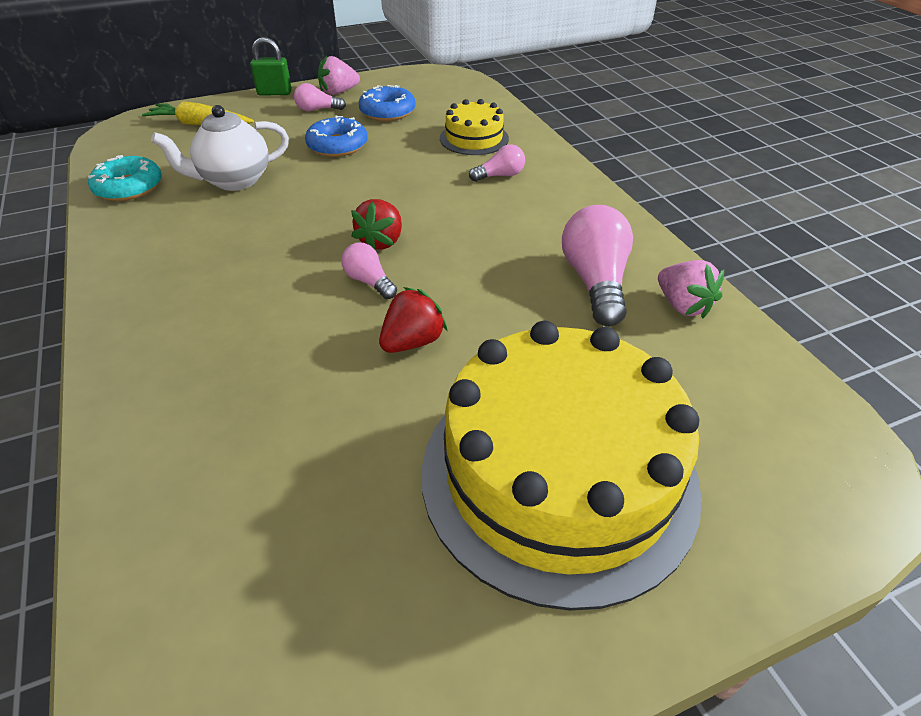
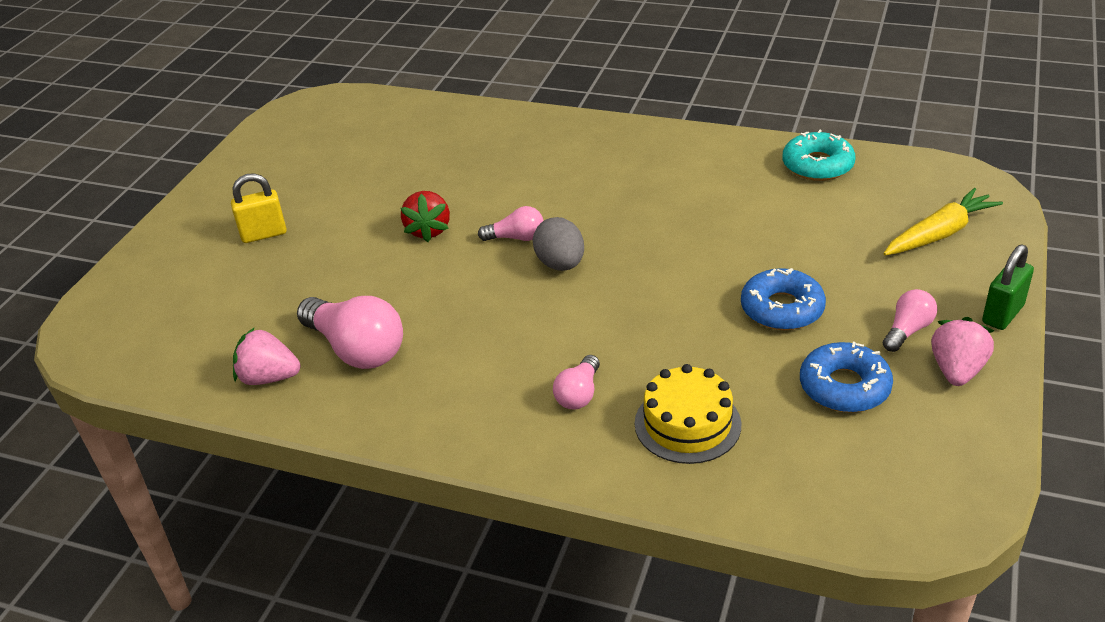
camera: 135 degrees right, 5 degrees down
white teapot [151,105,289,191] -> none
red strawberry [351,199,402,250] -> grey egg [533,217,584,271]
yellow cake [422,321,702,611] -> yellow padlock [231,173,287,243]

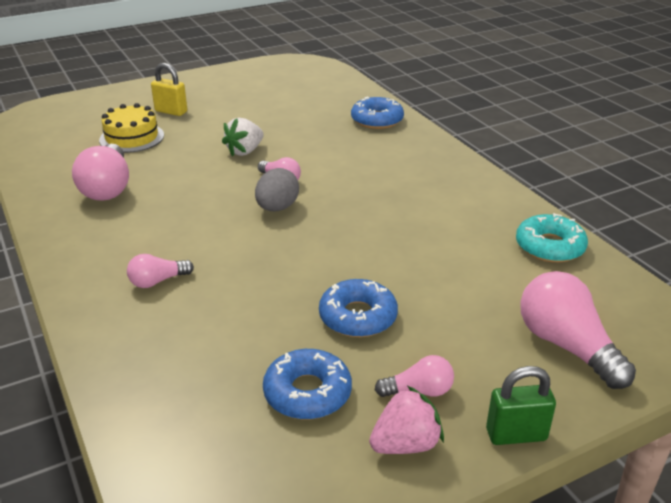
camera: 40 degrees right, 5 degrees down
pink strawberry [233,327,300,385] -> none
red strawberry [401,191,450,242] -> white strawberry [222,118,264,157]
yellow cake [635,364,741,464] -> yellow cake moved to [99,103,164,153]
yellow carrot [883,188,1003,256] -> pink light bulb [520,271,636,389]
none -> blue donut [351,96,404,129]

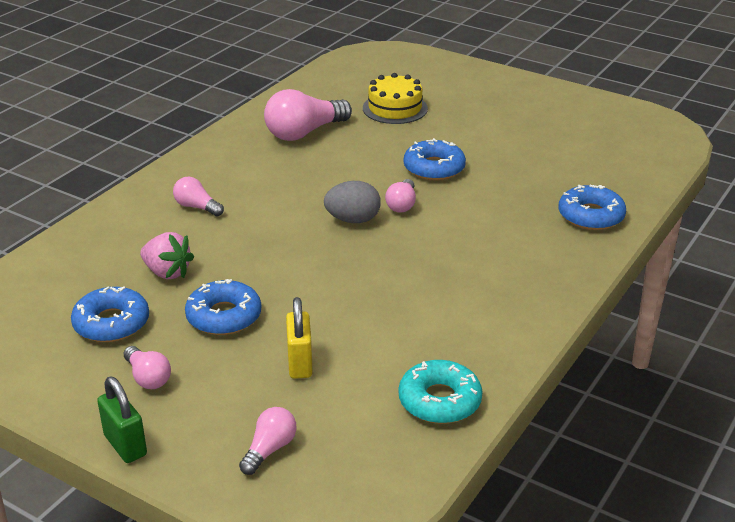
camera: 60 degrees right, 0 degrees up
yellow padlock [151,63,187,116] -> yellow padlock moved to [286,297,313,379]
white strawberry [222,118,264,157] -> blue donut [403,138,466,181]
pink strawberry [369,386,444,454] -> pink strawberry moved to [140,232,194,279]
pink light bulb [520,271,636,389] -> pink light bulb [239,407,297,475], size x0.54

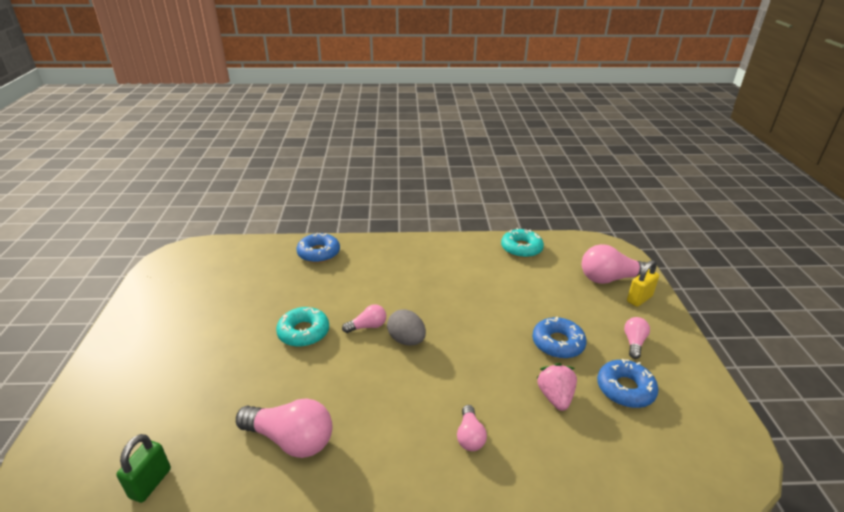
camera: 125 degrees left, 0 degrees up
green padlock [97,377,147,463] -> green padlock moved to [116,434,171,503]
pink light bulb [239,407,297,475] -> pink light bulb [582,244,651,284], size x1.86
yellow padlock [286,297,313,379] -> yellow padlock moved to [627,260,659,307]
yellow cake [363,73,428,124] -> none
blue donut [403,138,466,181] -> turquoise donut [276,307,329,347]

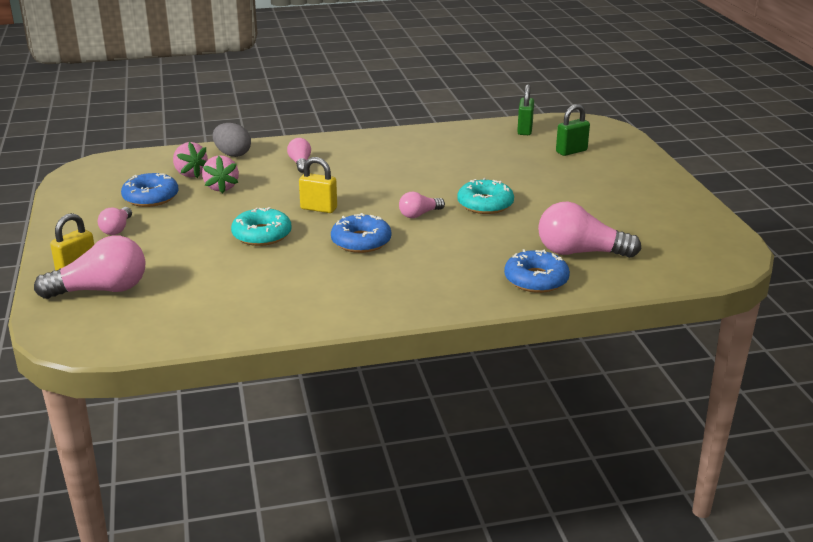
camera: 170 degrees right, 5 degrees down
pink light bulb [236,399,332,458] -> pink light bulb moved to [538,202,641,258]
grey egg [387,309,426,346] -> grey egg moved to [213,123,251,157]
turquoise donut [501,228,544,258] -> turquoise donut moved to [231,207,292,246]
blue donut [532,317,587,359] -> blue donut moved to [331,213,391,253]
none -> pink strawberry [173,142,208,178]
none -> yellow padlock [299,157,337,213]
none -> green padlock [556,104,590,156]

